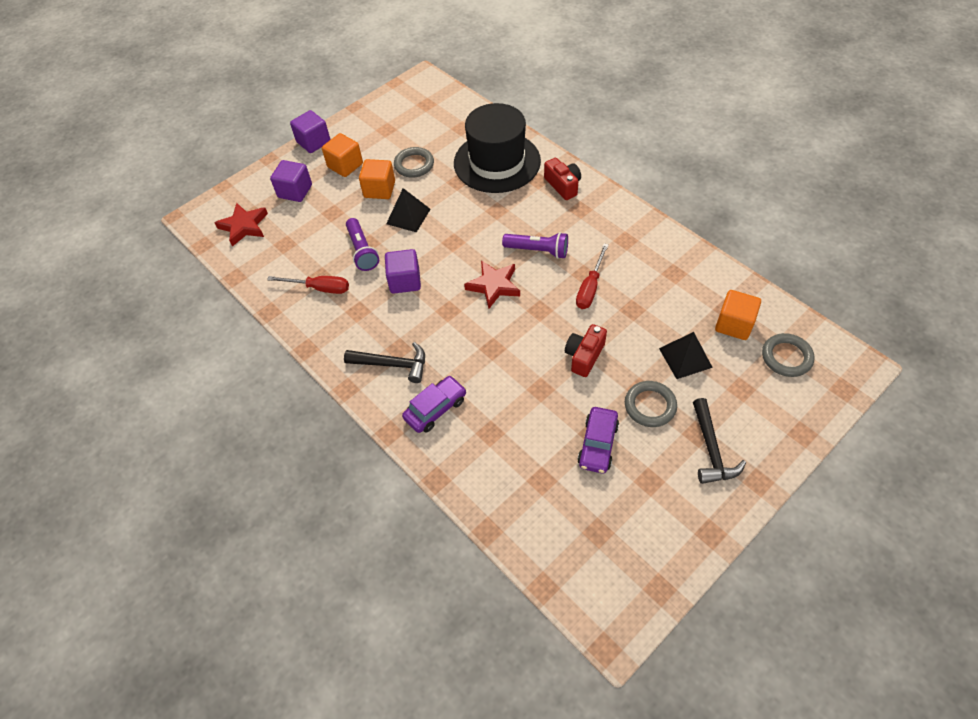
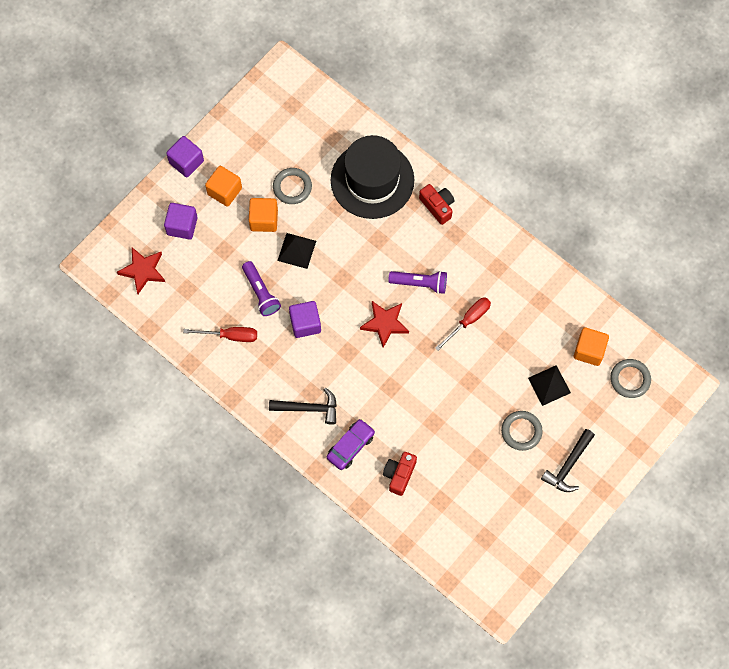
camera: 10 degrees left, 15 degrees up
red camera [565,324,607,377] -> red camera moved to [383,452,417,496]
red screwdriver [576,243,609,309] -> red screwdriver turned 150 degrees counterclockwise [435,297,491,351]
purple car [577,407,619,473] -> none
black hammer [693,398,746,484] -> black hammer turned 45 degrees clockwise [541,429,595,492]

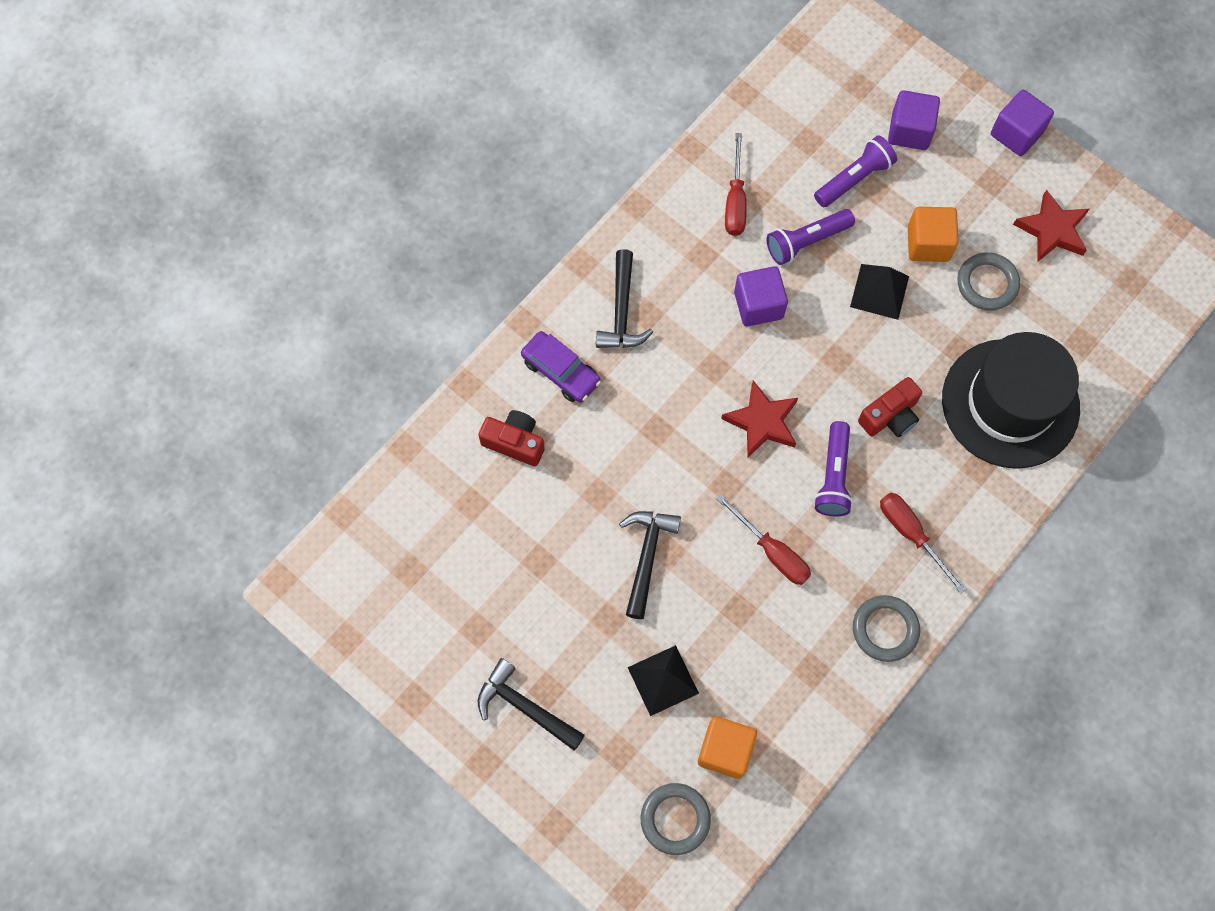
camera: 90 degrees right, 0 degrees up
red star [117,248,165,294] -> red star moved to [1013,189,1089,261]
orange cube [205,166,242,207] -> none
red camera [419,184,454,225] -> red camera moved to [858,377,922,437]
grey ring [501,411,543,451] -> grey ring moved to [853,595,920,662]
none -> black hammer [619,511,681,619]
none -> purple flashlight [814,135,897,207]
none -> red screwdriver [880,493,966,594]

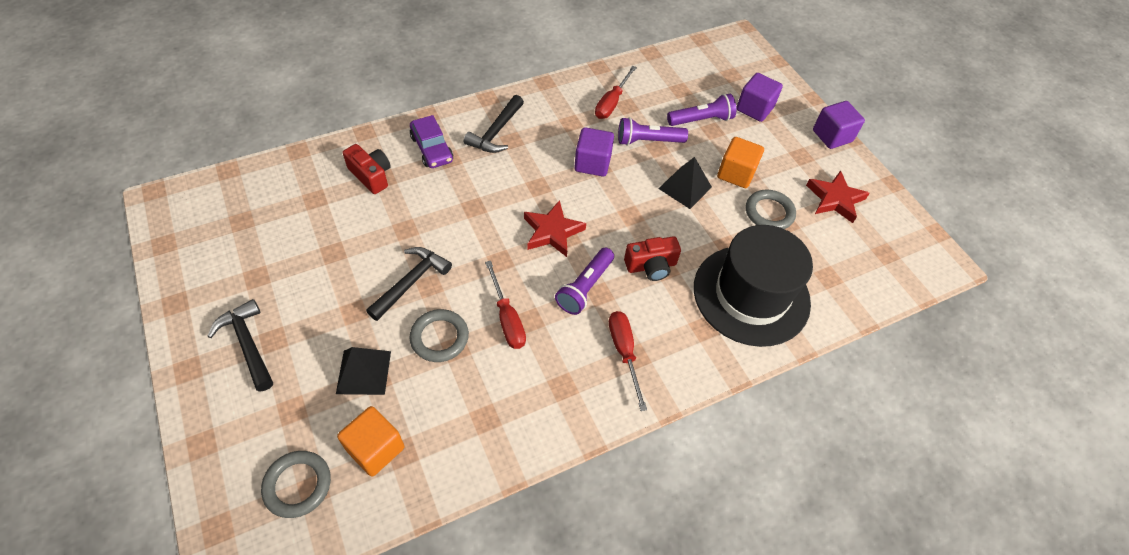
camera: 20 degrees right, 15 degrees down
grey ring [853,595,920,662] -> grey ring moved to [410,309,469,362]

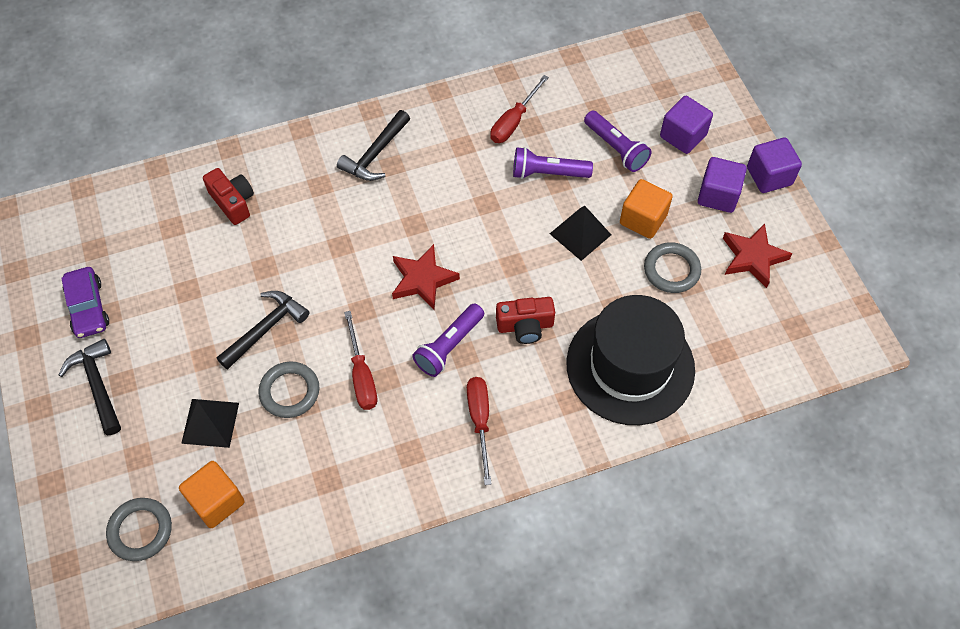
camera: 10 degrees right, 5 degrees up
purple car [410,115,453,168] -> purple car moved to [61,267,109,338]
purple cube [574,127,614,177] -> purple cube moved to [698,157,747,213]
purple flashlight [667,94,736,126] -> purple flashlight turned 60 degrees clockwise [584,111,652,172]

